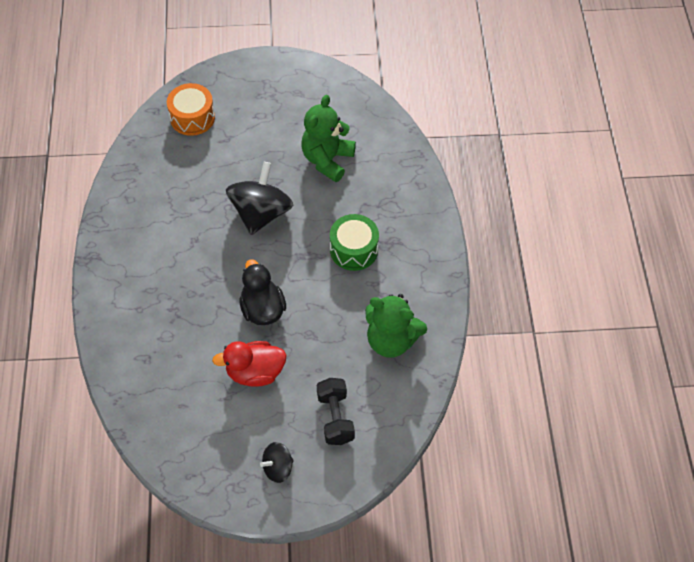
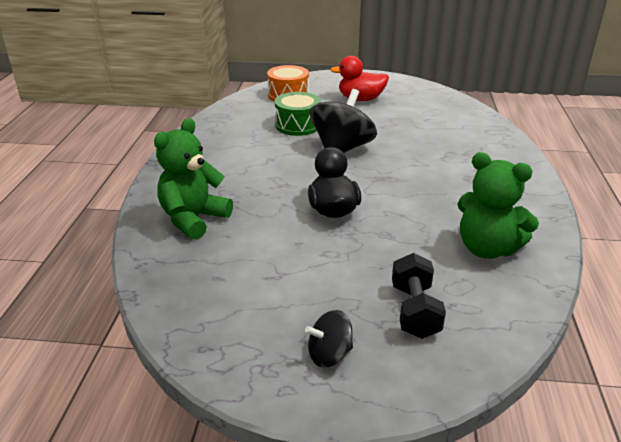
camera: 10 degrees right, 25 degrees down
red duck [212,341,287,387] -> red duck moved to [330,56,389,101]
green teddy bear [301,95,356,182] -> green teddy bear moved to [154,118,233,240]
green drum [330,214,379,271] -> green drum moved to [275,92,321,136]

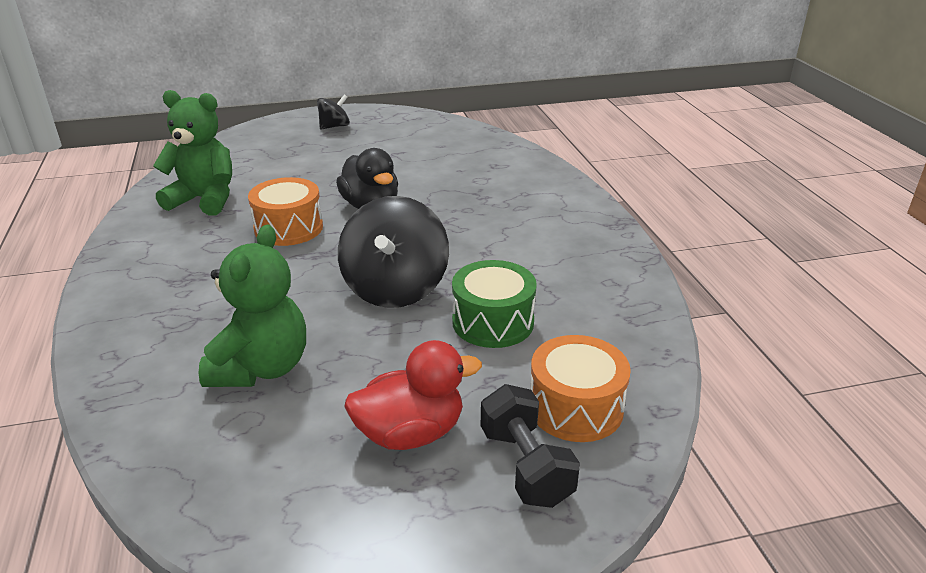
camera: 160 degrees right, 0 degrees up
green teddy bear [154,118,233,240] -> green teddy bear moved to [199,225,306,387]
black dumbbell [392,253,446,339] -> black dumbbell moved to [481,384,580,508]
none -> orange drum [248,177,323,246]

